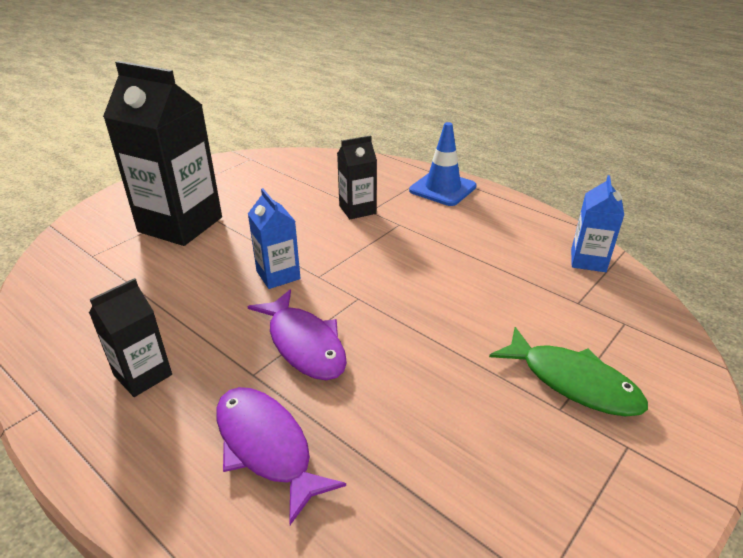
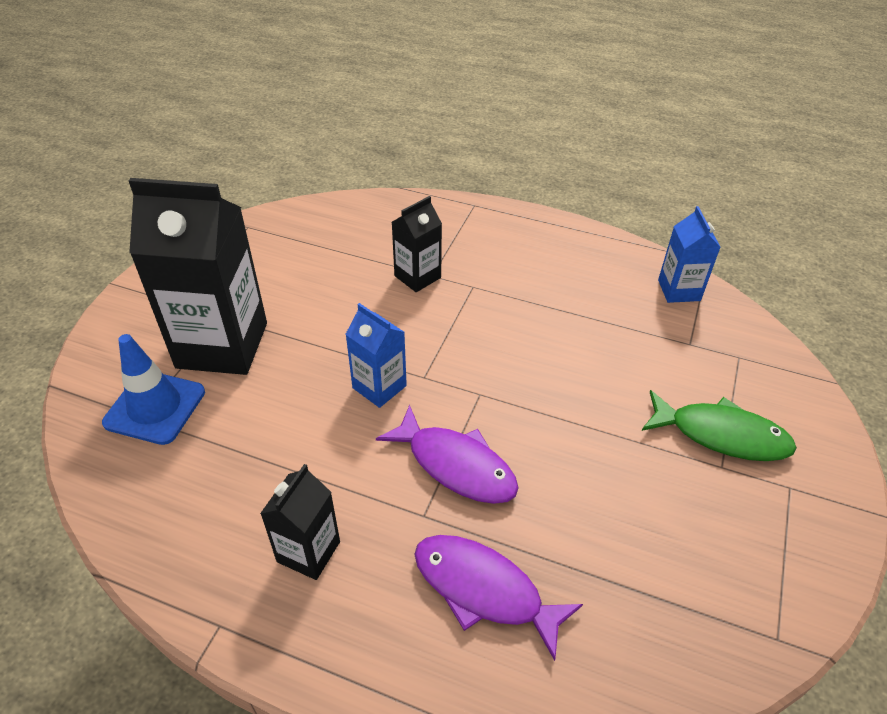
camera: 20 degrees left, 10 degrees up
blue traffic cone [409,122,477,206] -> blue traffic cone moved to [102,334,205,445]

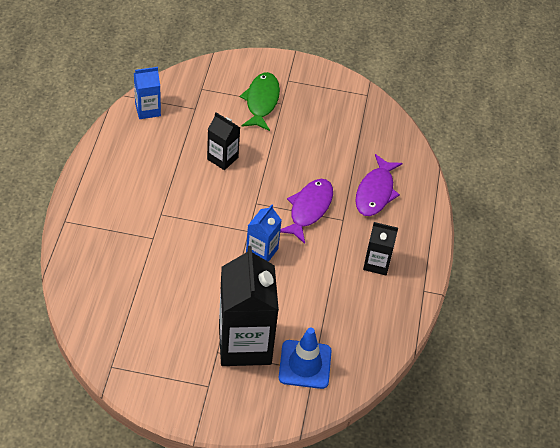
camera: 105 degrees left, 5 degrees up
black carton [392,196,442,292] -> black carton moved to [207,112,241,170]

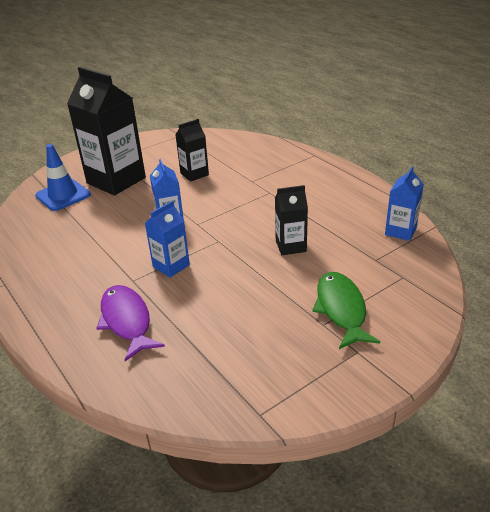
camera: 140 degrees right, 15 degrees down
green fish [240,72,280,131] -> green fish turned 150 degrees counterclockwise [312,272,380,349]
purple fish [280,179,333,244] -> blue carton [145,201,190,278]
black carton [363,222,398,275] -> black carton moved to [175,119,209,182]

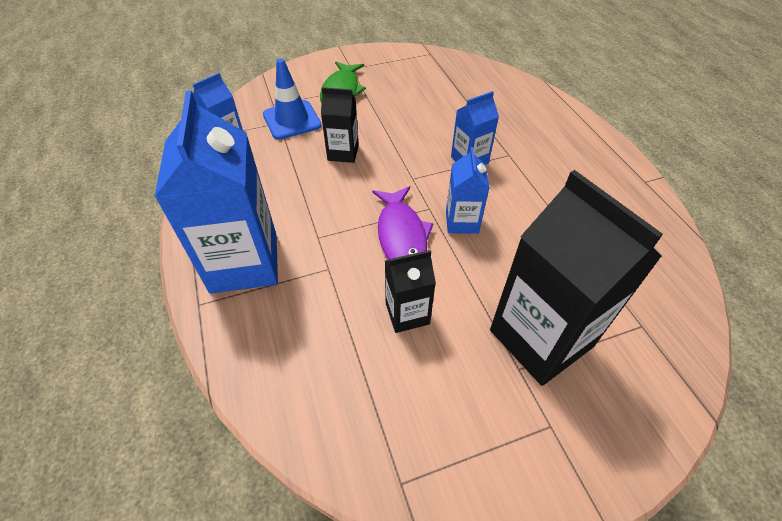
camera: 165 degrees left, 15 degrees up
blue traffic cone [35,144,91,211] -> blue traffic cone moved to [263,58,322,140]
purple fish [96,285,165,361] -> purple fish moved to [372,186,434,260]
none -> blue carton [154,91,278,294]

